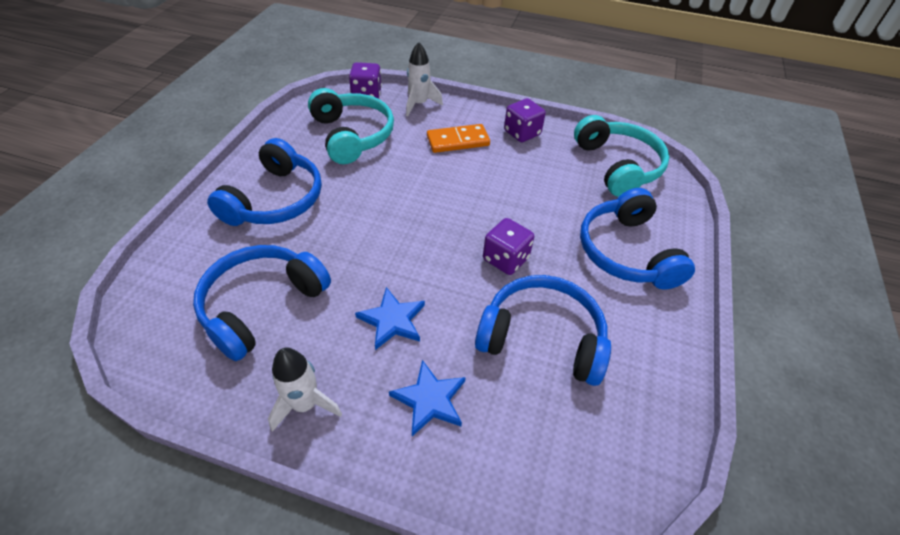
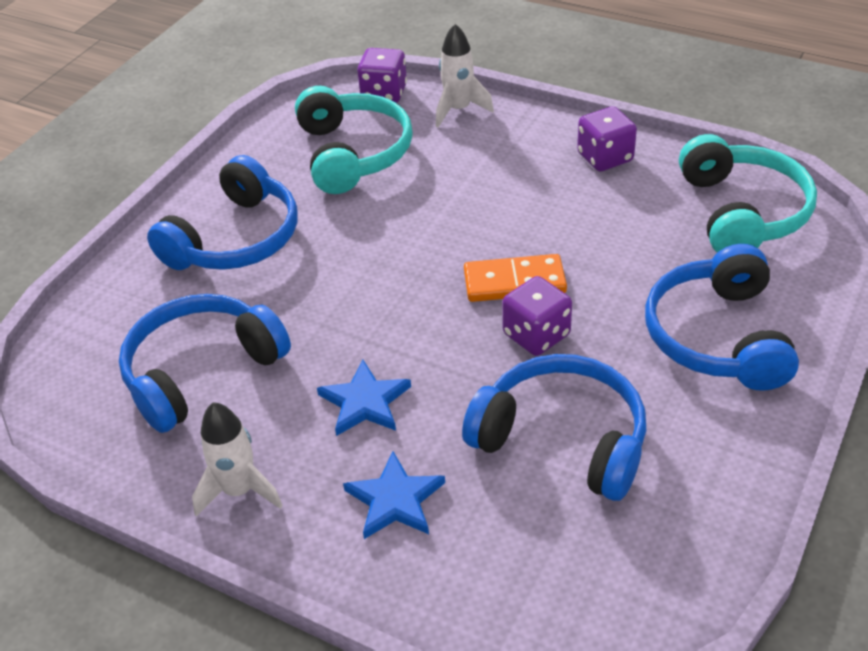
camera: 15 degrees right, 5 degrees down
orange domino [427,124,490,153] -> orange domino moved to [464,254,567,302]

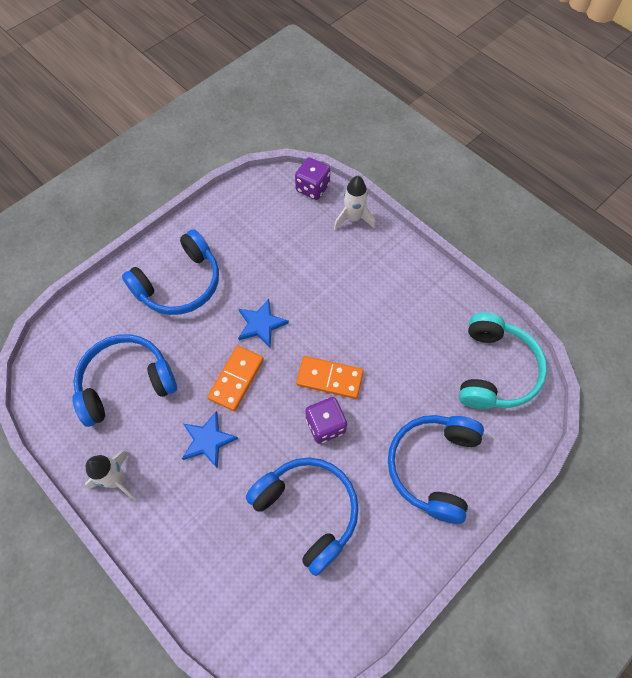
camera: 15 degrees right, 20 degrees up
turquoise headphones [295,86,413,194] -> none
blue star [343,451,445,539] -> blue star moved to [238,299,289,347]
purple dice [577,106,637,171] -> none
none -> orange domino [207,346,264,411]

